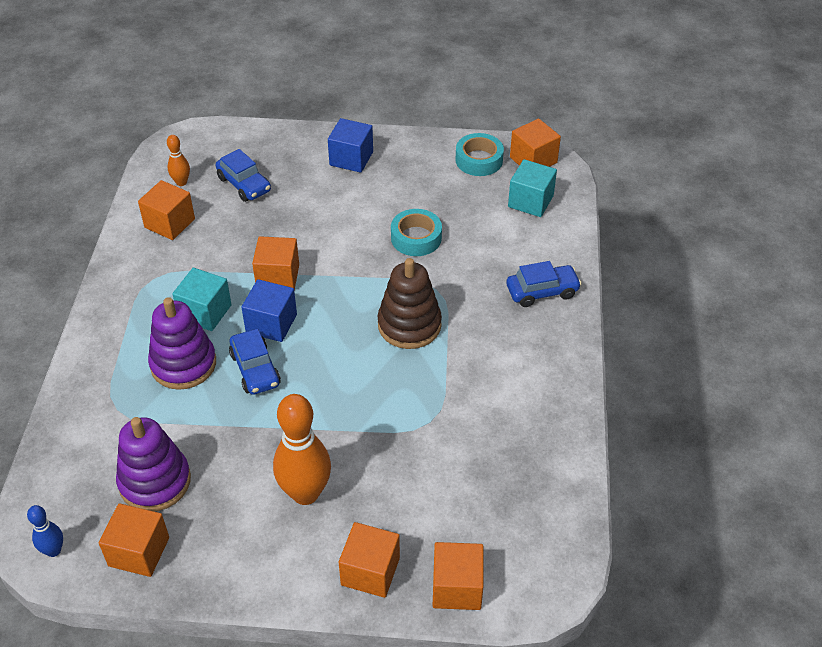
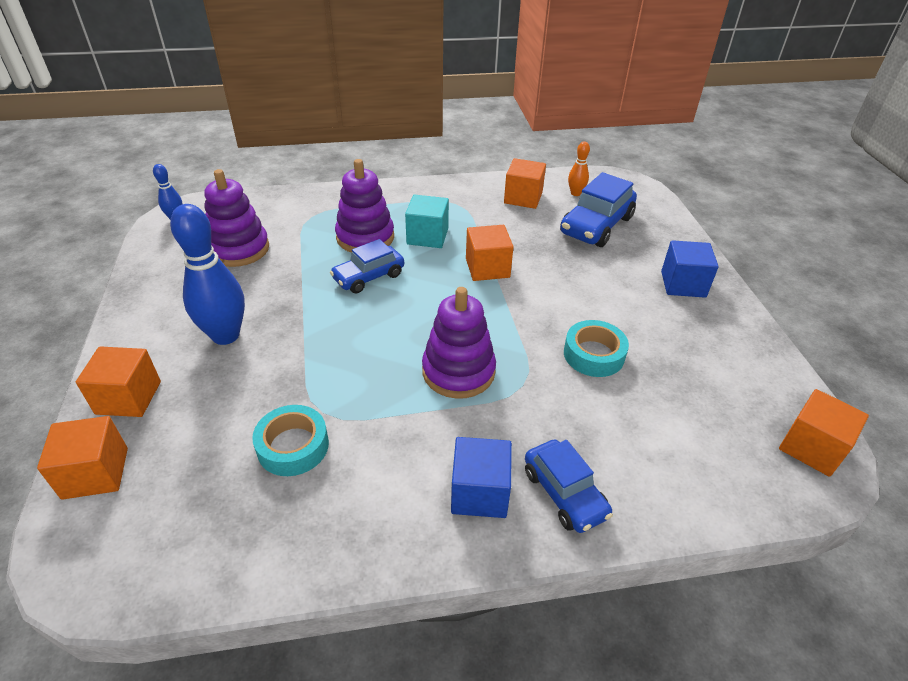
camera: 75 degrees right, 5 degrees down
orange cube [99,503,169,577] -> none
blue car [216,149,271,202] -> blue car [560,172,637,247], size x1.50
blue cube [241,279,297,342] -> blue cube moved to [451,437,512,518]
orange bowling pin [273,394,331,505] -> blue bowling pin [170,204,245,345]
brown stacking toy [378,258,442,349] -> purple stacking toy [422,287,496,399]
turquoise tape [455,133,504,176] -> turquoise tape moved to [252,405,329,476]
turquoise cube [508,159,557,217] -> none

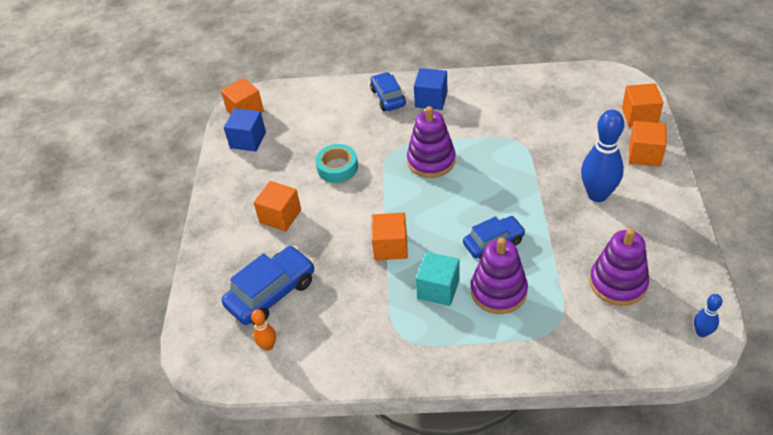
camera: 165 degrees left, 5 degrees up
turquoise tape [252,405,329,476] -> none
orange cube [504,158,546,209] -> orange cube moved to [253,181,301,231]
blue cube [661,240,719,298] -> blue cube moved to [224,108,266,152]

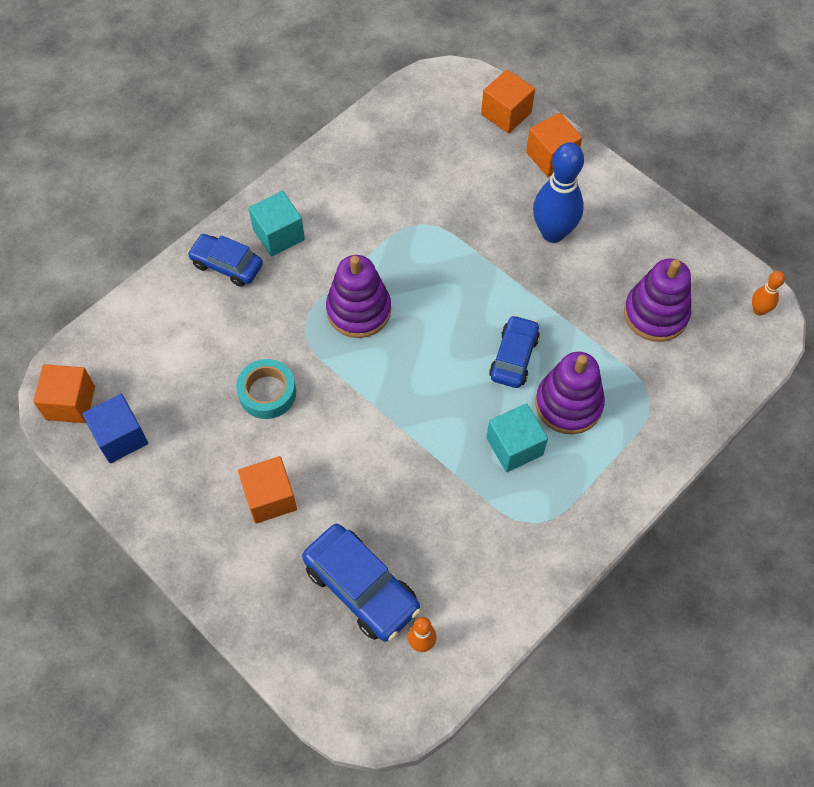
camera: 50 degrees left, 15 degrees up
blue car [222,246,314,325] -> blue car turned 135 degrees clockwise [302,524,421,642]
orange cube [372,213,408,260] -> none
blue cube [414,68,448,110] -> turquoise cube [248,191,305,256]
blue bowling pin [694,294,723,337] -> orange bowling pin [752,271,785,316]

